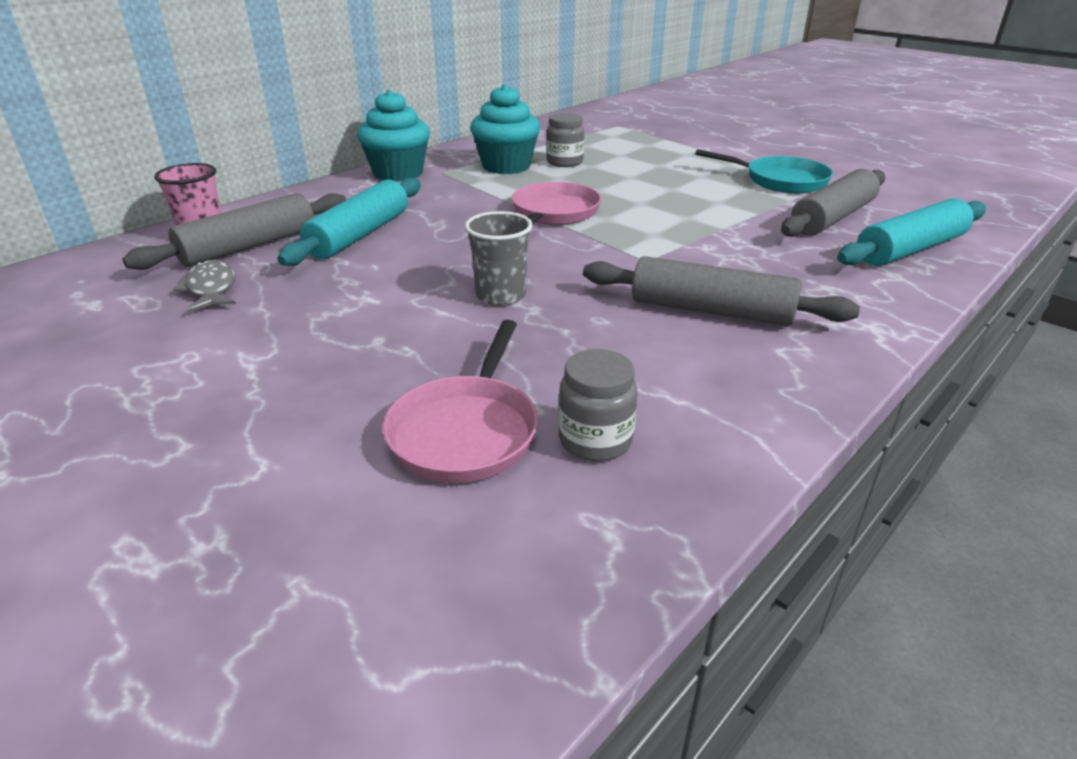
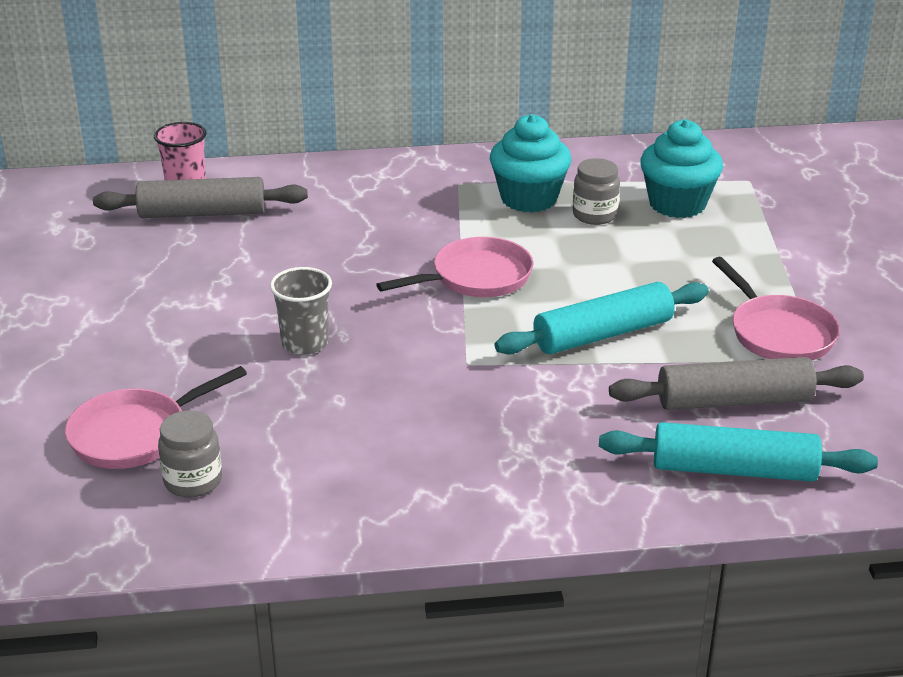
camera: 40 degrees right, 0 degrees up
grey fish [173,260,236,312] -> none
turquoise rolling pin [277,178,421,266] -> turquoise rolling pin moved to [495,282,709,354]
turquoise cupcake [357,89,430,182] -> turquoise cupcake moved to [640,119,723,218]
grey rolling pin [583,256,860,326] -> none
turquoise pan [695,149,833,193] -> pink pan [712,257,840,361]

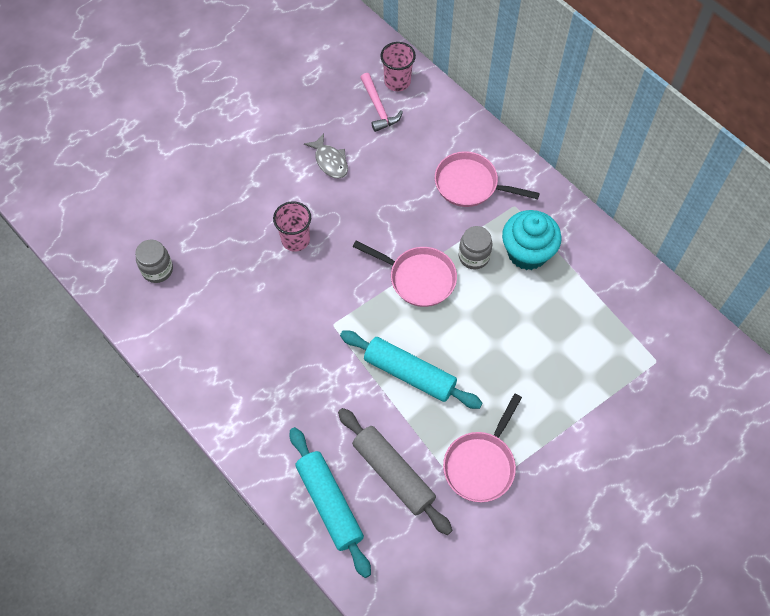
camera: 55 degrees right, 30 degrees up
pink pan [65,366,247,469] -> pink pan moved to [435,151,540,207]
grey rolling pin [93,177,308,218] -> pink hammer [360,73,403,132]
grey cup [270,267,332,355] -> pink cup [273,201,311,252]
grey jar [573,158,620,225] -> grey jar moved to [459,226,492,269]
turquoise cupcake [640,119,723,218] -> none
none -> grey fish [304,133,348,179]

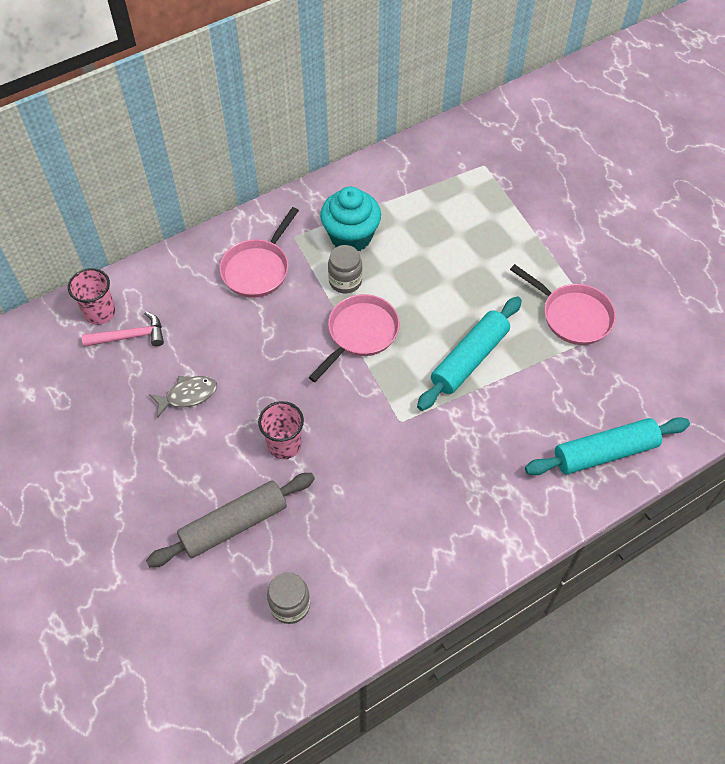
camera: 80 degrees left, 5 degrees down
grey rolling pin [338,408,452,535] -> grey rolling pin moved to [146,473,315,567]

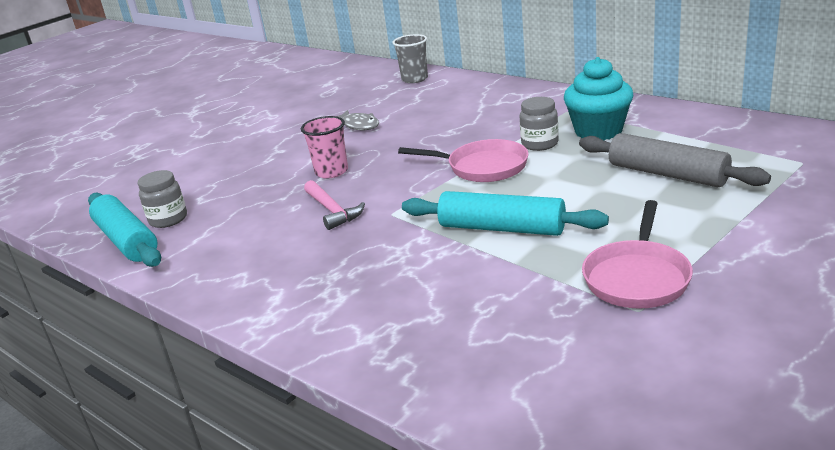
camera: 75 degrees right, 30 degrees down
pink cup [68,268,115,325] -> grey cup [392,34,428,83]
pink hammer [82,312,164,347] -> pink hammer moved to [304,180,365,230]
grey rolling pin [146,473,315,567] -> grey rolling pin moved to [579,133,771,187]
pink pan [219,207,299,298] -> none
turquoise rolling pin [525,417,690,475] -> turquoise rolling pin moved to [88,193,161,267]

